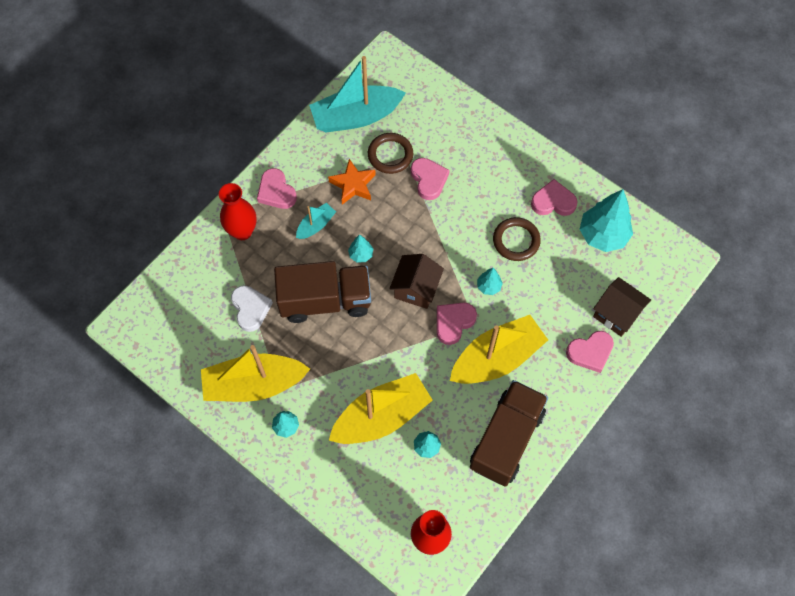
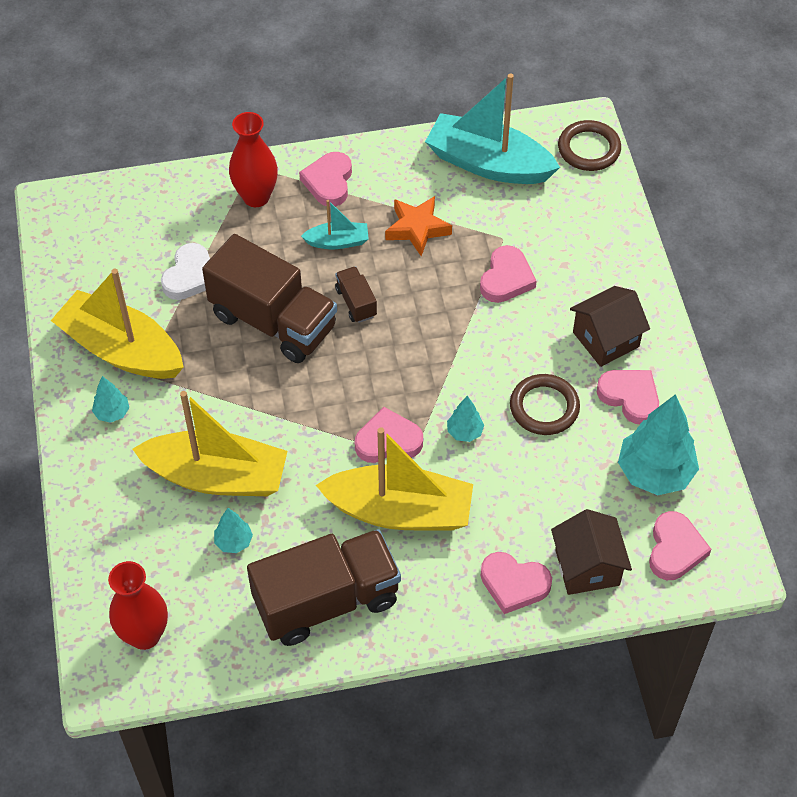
camera: 40 degrees right, 10 degrees down
turquoise tree [348,234,373,263] -> brown truck [335,266,377,323]
brown ring [368,133,413,174] -> brown ring moved to [558,120,621,171]
brown house [389,254,444,309] -> brown house moved to [570,286,650,367]
none -> pink heart [649,511,711,580]

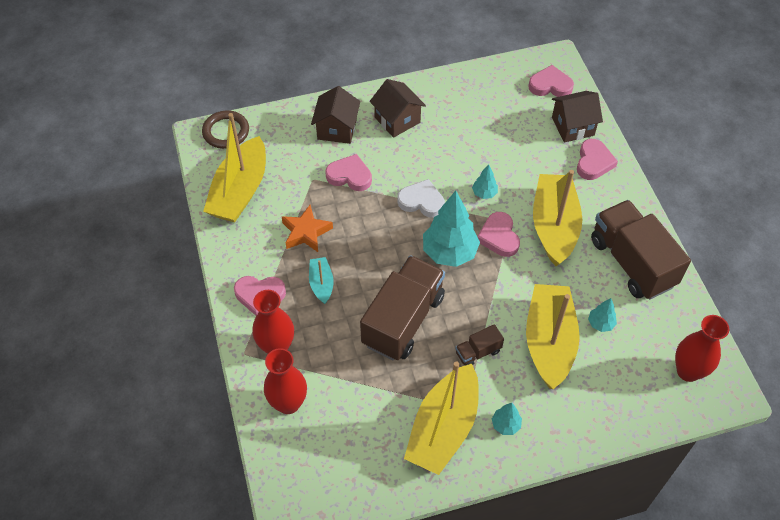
camera: 95 degrees left, 0 degrees up
white heart [161,243,210,300] -> white heart moved to [397,179,445,218]
brown truck [335,266,377,323] -> brown truck moved to [455,324,504,365]
turquoise boat [425,74,560,184] -> yellow boat [203,113,266,222]
brown ring [510,374,580,435] -> none
pink heart [597,370,659,424] -> none
turquoise tree [618,394,699,495] -> turquoise tree moved to [423,191,480,267]
none -> red vase [264,348,307,414]
none -> brown house [311,86,360,144]

